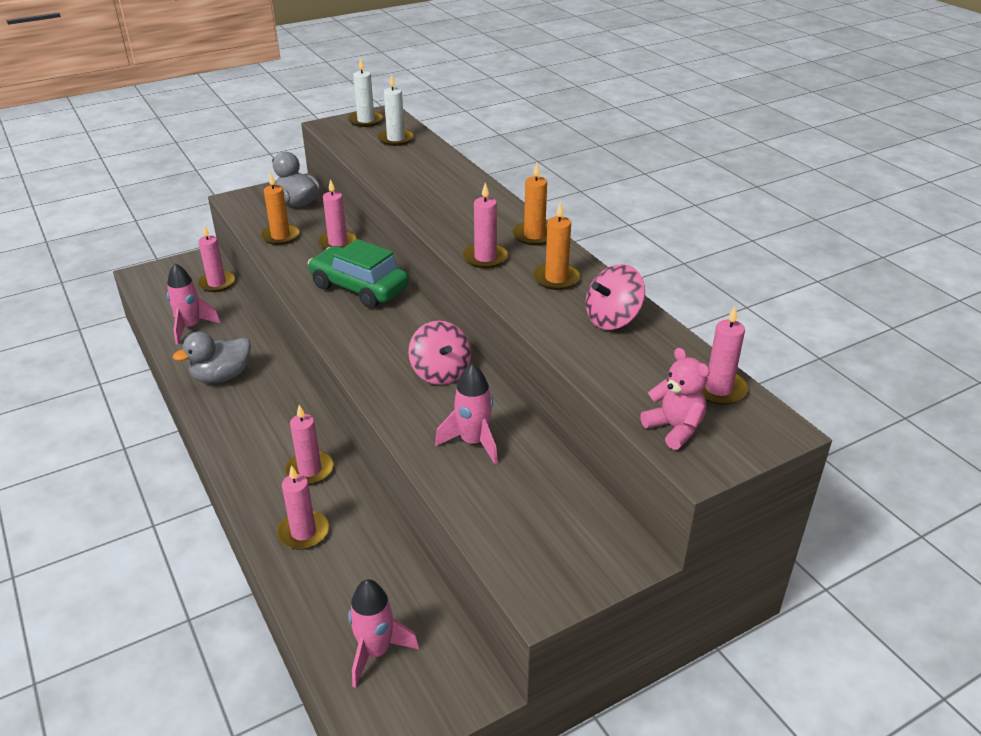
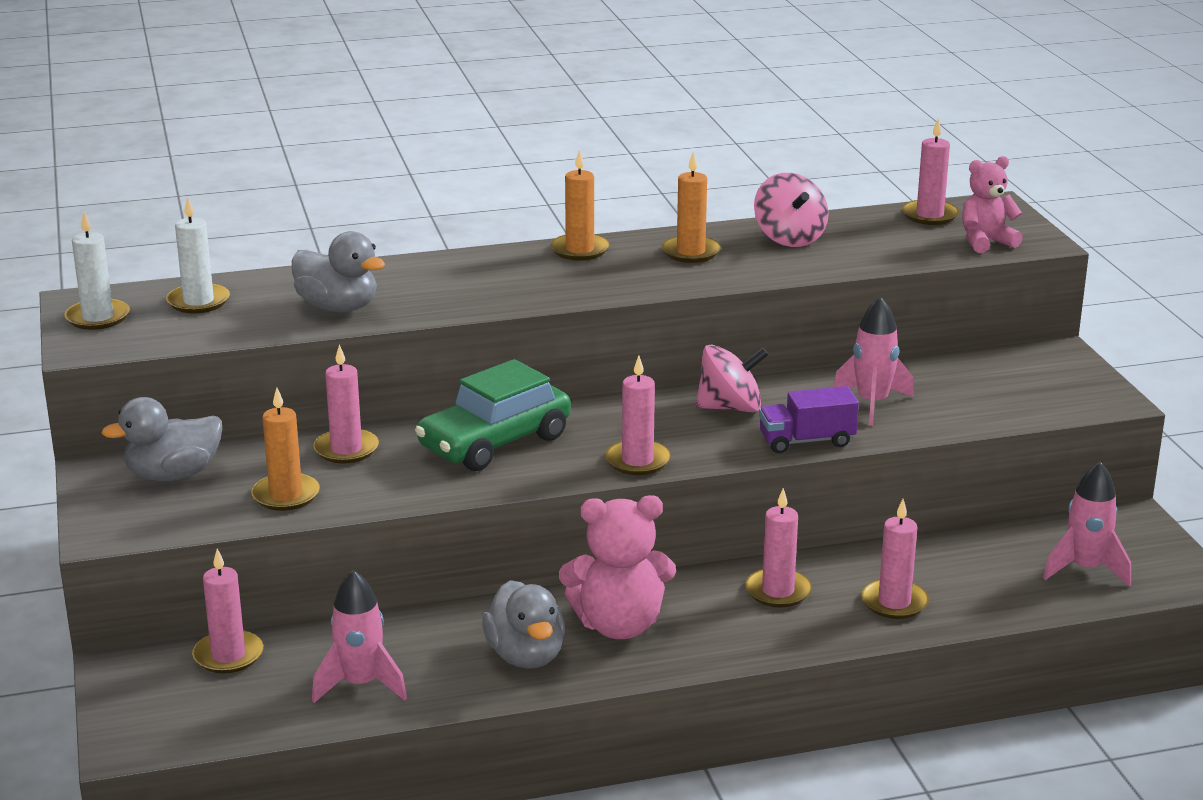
camera: 75 degrees left, 10 degrees down
pink candle [463,183,508,268] -> pink candle moved to [605,356,671,475]
none -> grey duck [292,231,385,312]
none -> pink teddy bear [559,495,676,639]
none -> purple truck [759,386,859,453]

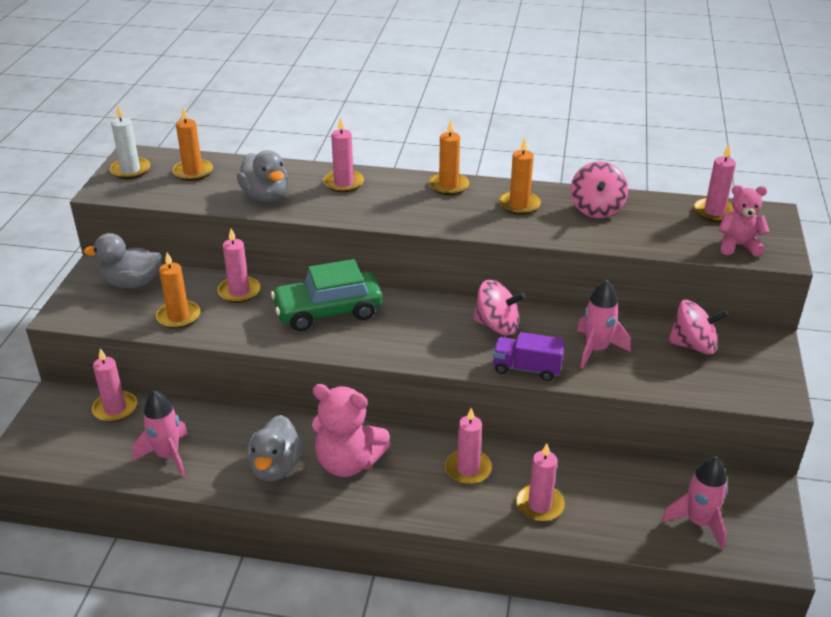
camera: 25 degrees right, 10 degrees up
white candle [166,197,230,313] -> orange candle [172,107,213,181]
pink candle [605,356,671,475] -> pink candle moved to [323,117,364,193]
none -> pink spinning top [668,300,728,355]

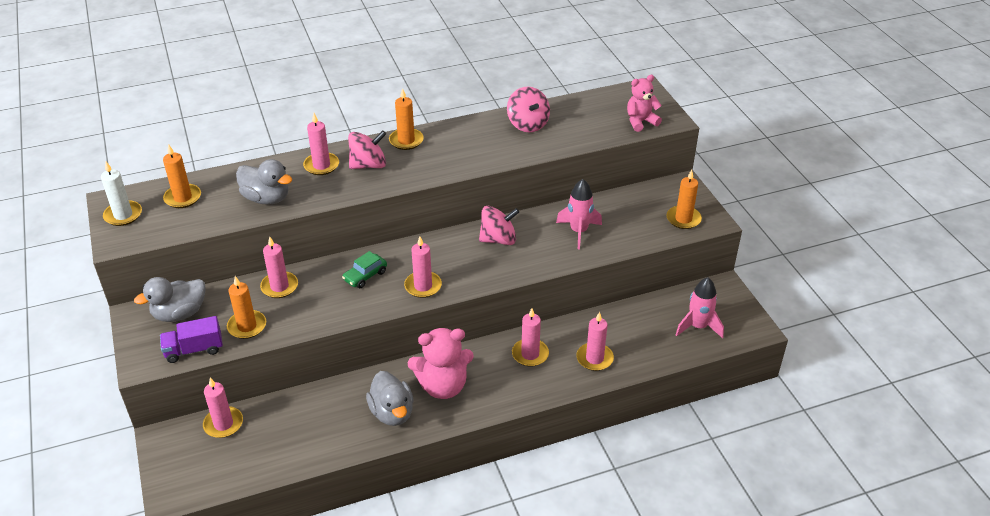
camera: 30 degrees left, 5 degrees up
pink rocket [132,391,188,477] -> none
green car [271,259,382,331] -> green car [342,251,387,288], size x0.51
purple truck [493,332,565,381] -> purple truck moved to [160,316,223,363]
orange candle [499,137,541,215] -> orange candle moved to [666,170,702,229]
pink spinning top [668,300,728,355] -> pink spinning top moved to [348,130,386,169]
pink candle [693,145,736,222] -> pink candle moved to [404,236,442,298]

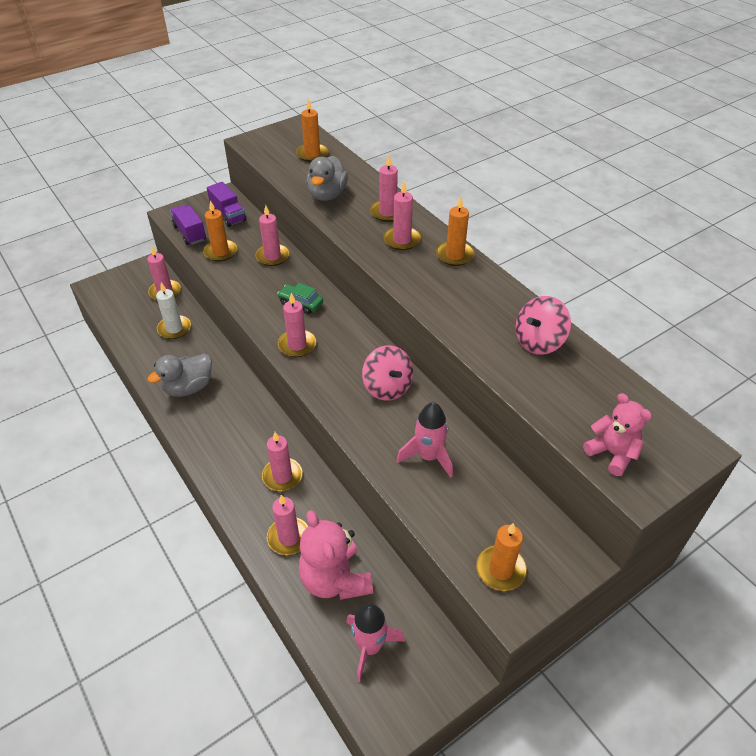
camera: 75 degrees right, 5 degrees up
white candle [101,162,142,226] -> white candle moved to [156,282,191,339]
grey duck [134,277,206,322] -> purple truck [207,182,247,227]
pink spinning top [348,130,386,169] -> pink candle [383,182,421,250]
pink teddy bear [408,328,474,399] -> pink teddy bear moved to [299,510,373,600]

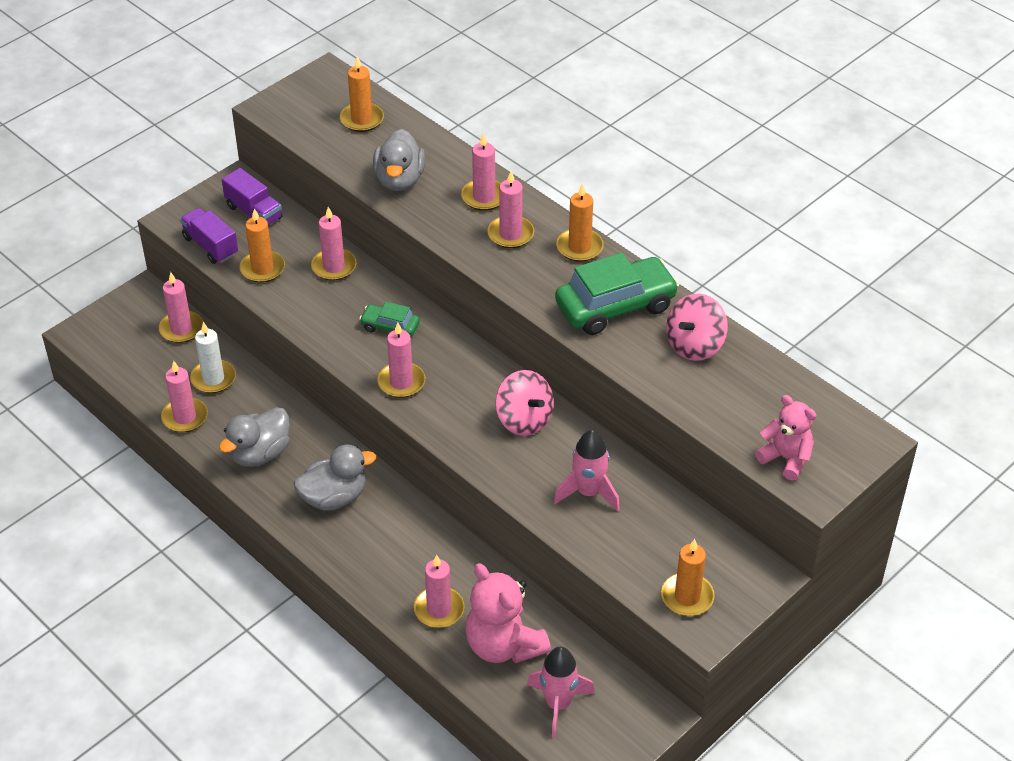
camera: 10 degrees left, 0 degrees up
pink candle [262,432,303,491] -> pink candle moved to [161,361,208,432]
none -> grey duck [294,445,376,511]
none -> green car [555,253,679,335]

